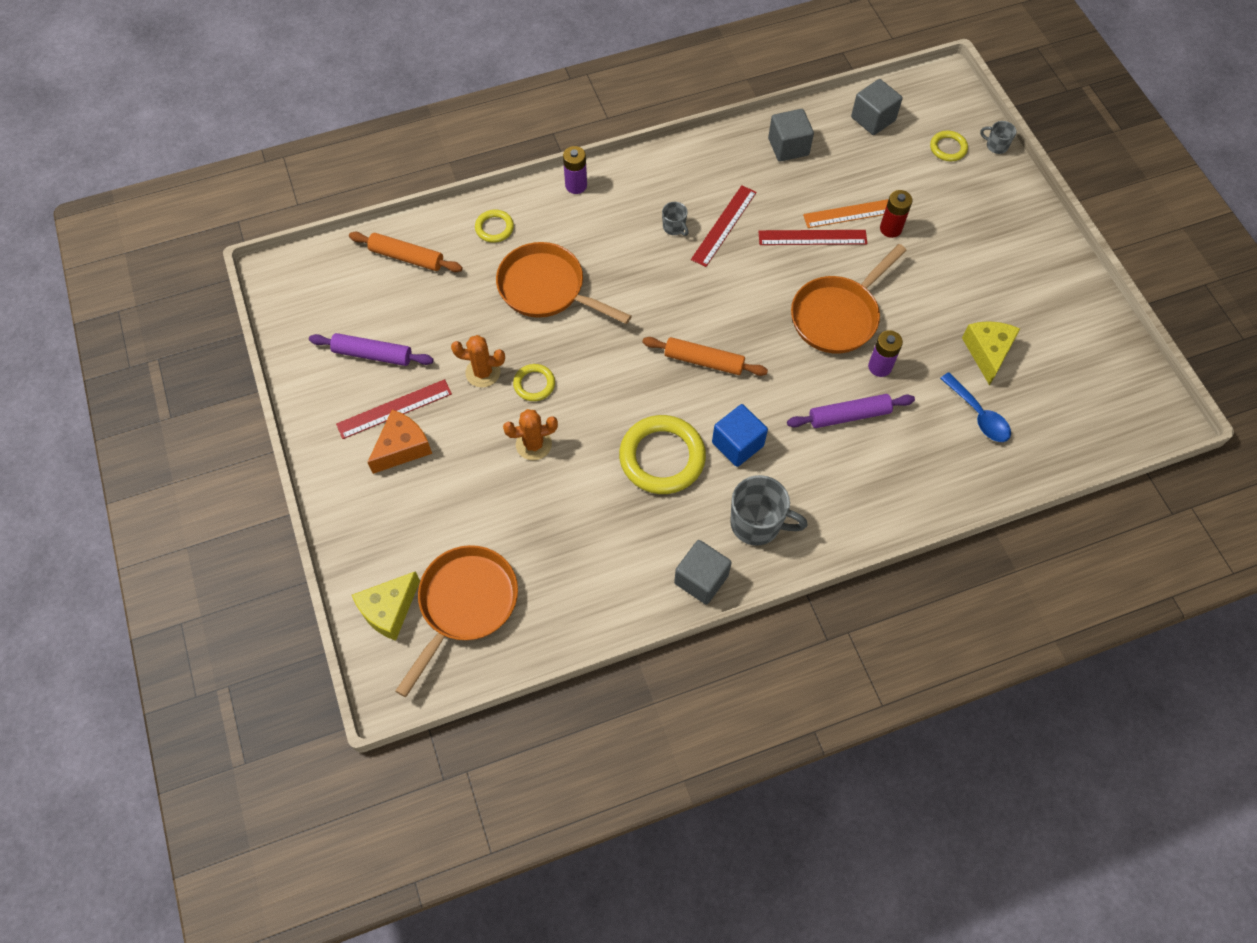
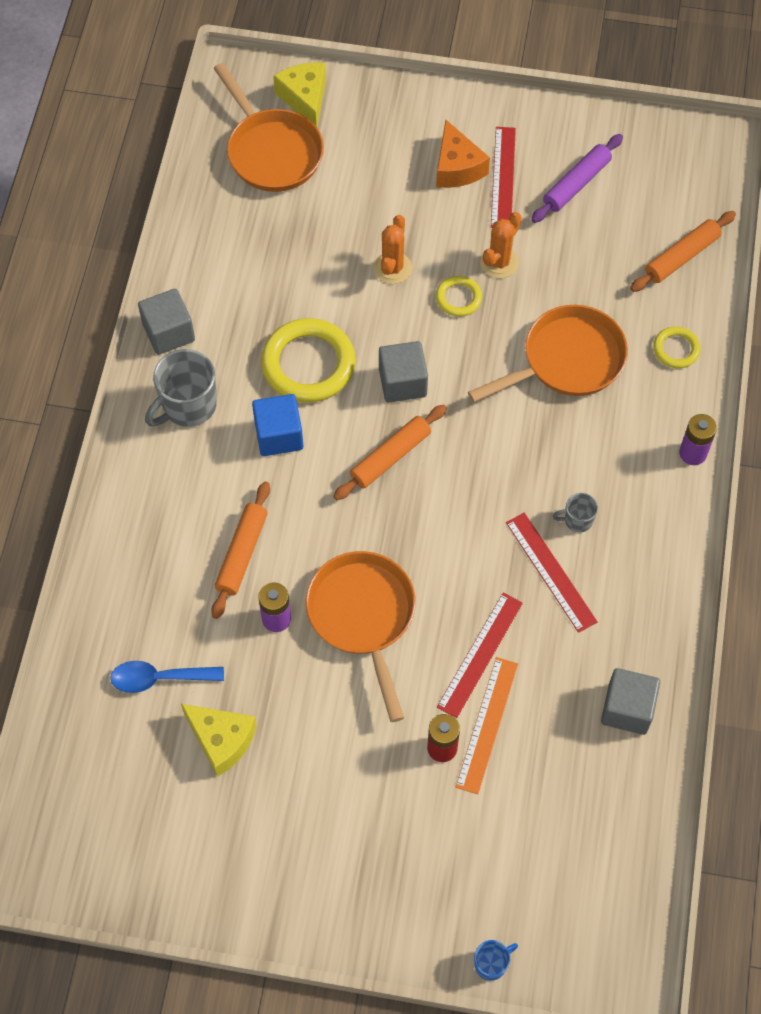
camera: 120 degrees right, 0 degrees up
purple rolling pin [787,394,915,428] -> orange rolling pin [211,481,270,619]
grey cube [851,79,903,135] -> grey cube moved to [379,341,428,403]
yellow ring [930,131,968,161] -> none
grey mug [980,121,1016,154] -> blue mug [474,940,518,981]

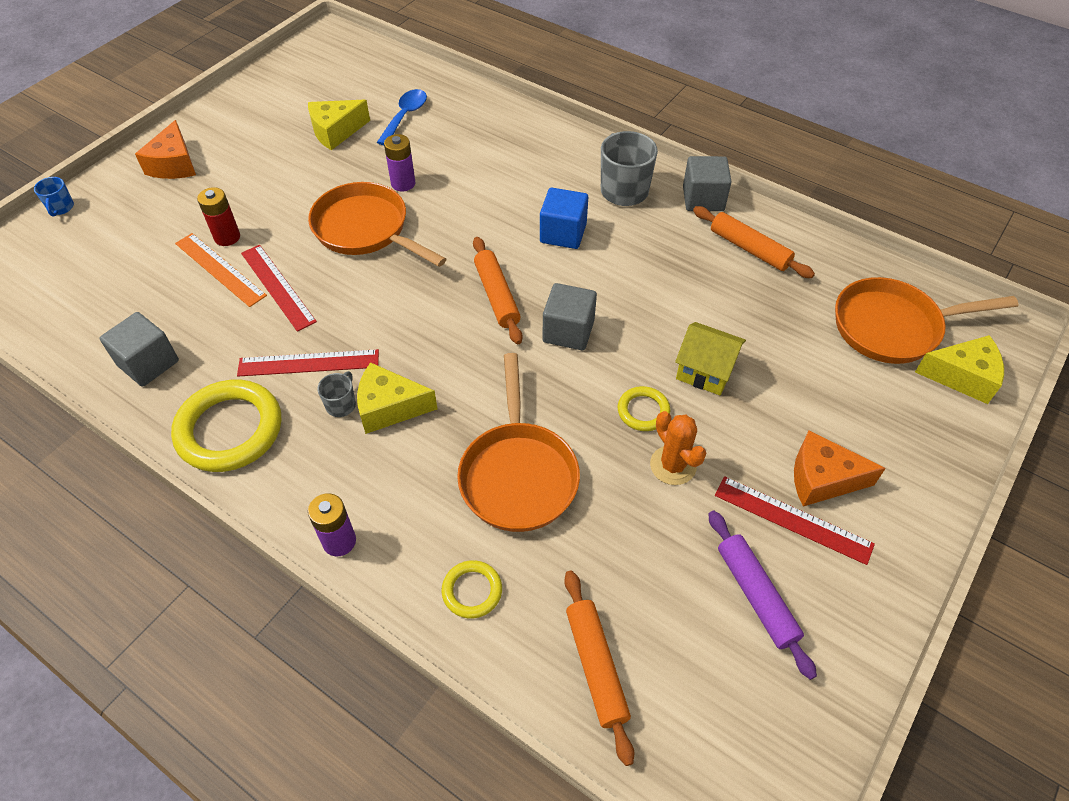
camera: 115 degrees right, 10 degrees down
orange rolling pin [211,481,270,619] -> orange rolling pin moved to [693,206,815,278]
yellow ring [261,318,356,403] -> yellow ring moved to [171,379,281,472]
orange pan [306,551,416,722] -> orange pan turned 150 degrees counterclockwise [308,182,446,267]
orange cactus [373,215,412,284] -> yellow house [675,322,746,395]
none -> orange cheese [135,120,196,179]
none -> yellow cheese [357,362,438,434]

